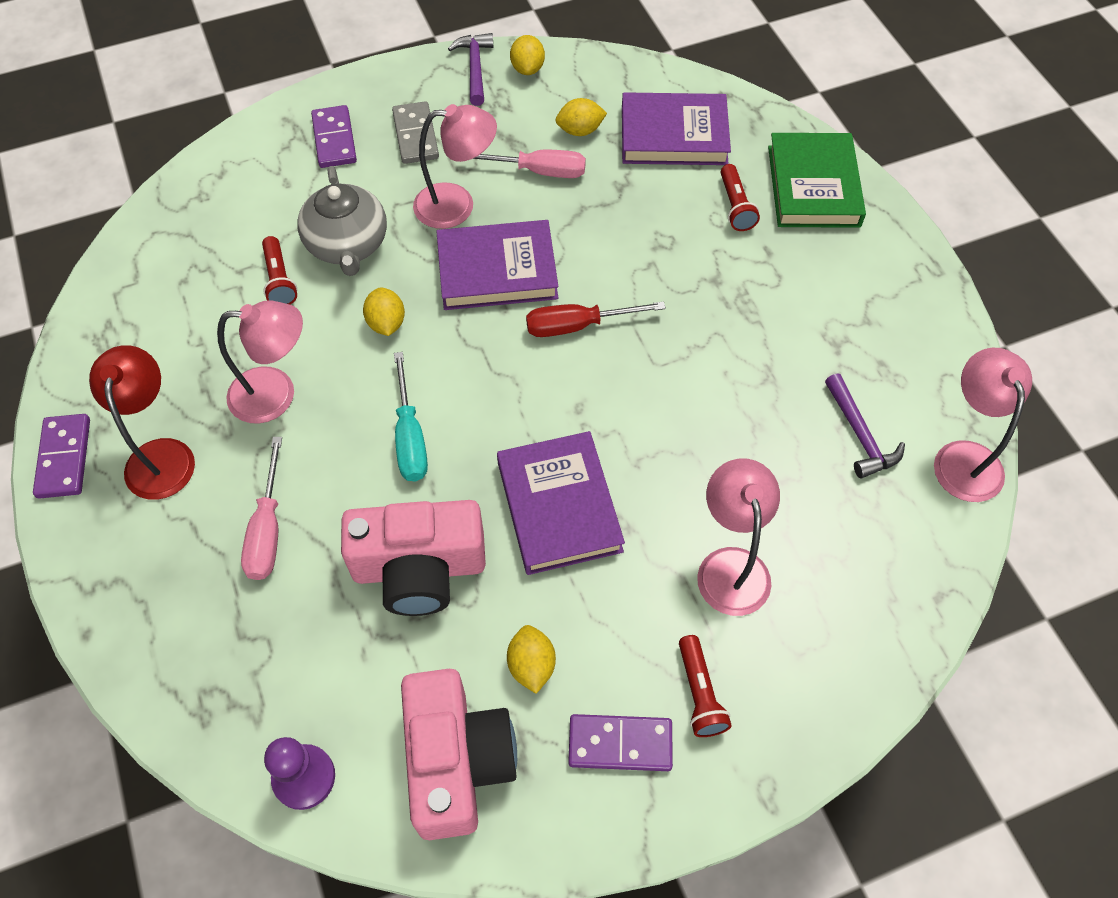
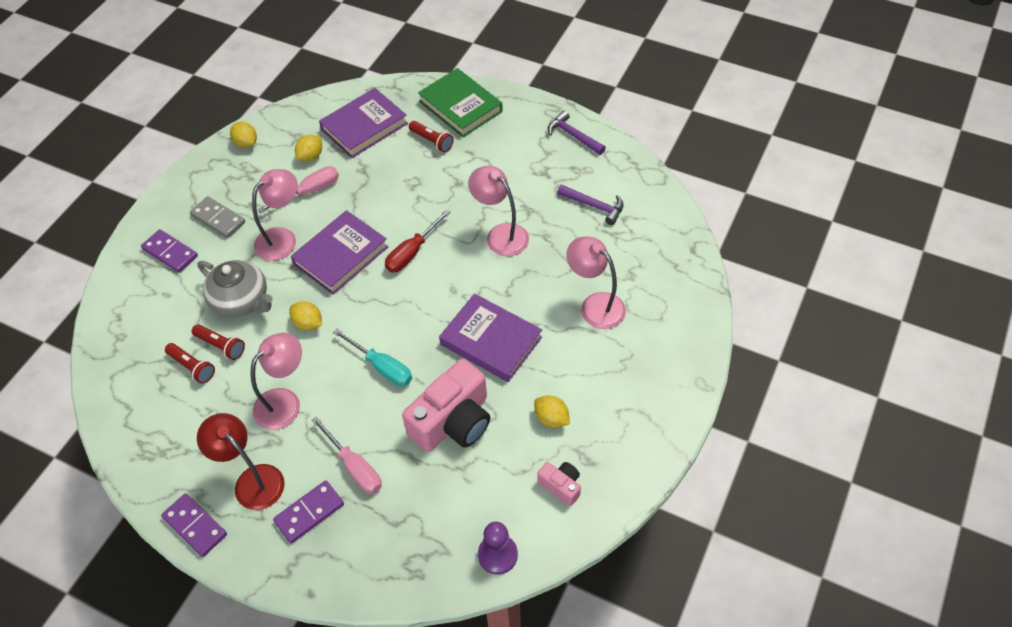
camera: 40 degrees left, 5 degrees down
pink camera [401,669,517,840] -> pink camera [537,462,581,506], size x0.48
purple hammer [448,33,494,106] -> purple hammer moved to [548,110,606,155]
purple domino [568,714,673,771] -> purple domino moved to [273,481,344,544]
red flashlight [679,635,732,737] -> red flashlight moved to [165,343,215,384]
pink lamp [934,348,1032,502] -> pink lamp moved to [468,166,529,256]

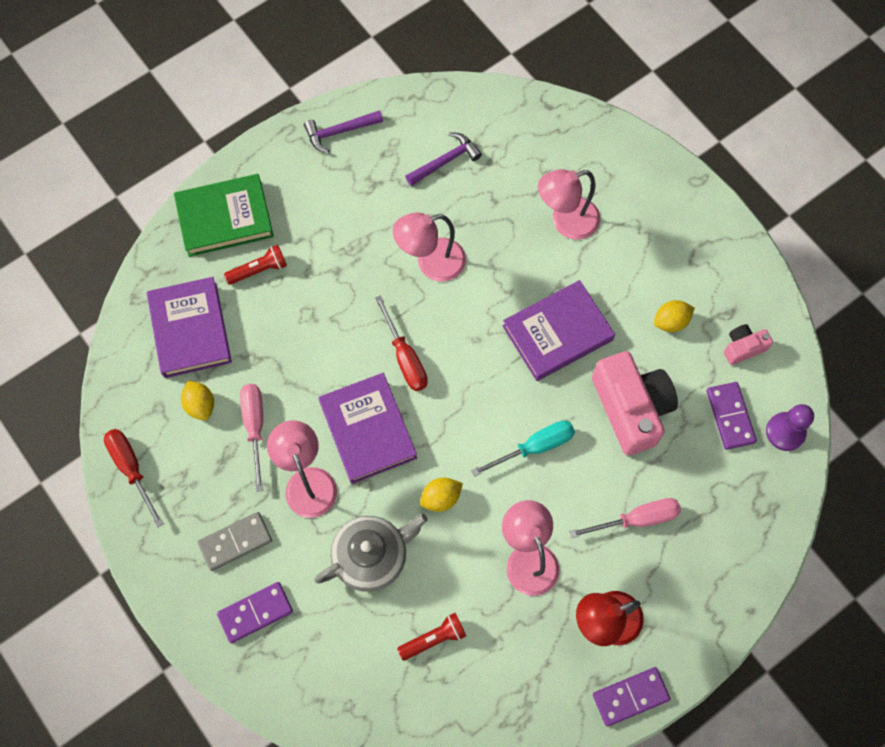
camera: 65 degrees left, 15 degrees up
red flashlight [192,324,245,360] -> none
yellow lemon [230,122,257,148] -> red screwdriver [104,429,164,528]
purple domino [273,481,344,544] -> purple domino moved to [707,382,757,450]

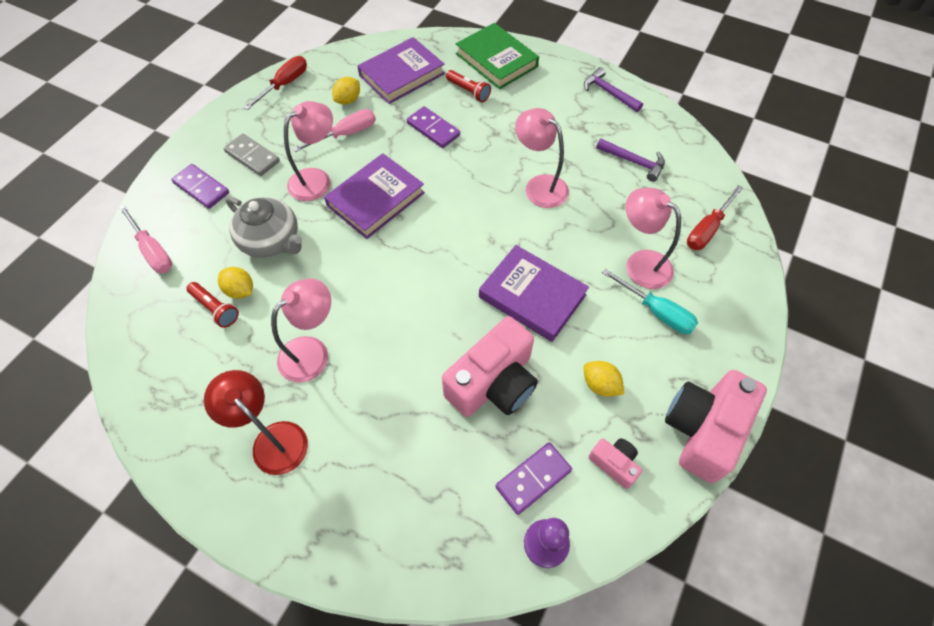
camera: 65 degrees right, 10 degrees down
red screwdriver [375,295,428,391] -> red screwdriver moved to [687,185,743,250]
yellow lemon [420,478,463,512] -> yellow lemon moved to [218,267,253,299]
turquoise screwdriver [471,420,575,477] -> turquoise screwdriver moved to [602,268,698,334]
pink screwdriver [569,498,681,538] -> pink screwdriver moved to [119,205,172,273]
purple domino [593,667,670,727] -> purple domino moved to [407,106,460,148]
none -> pink camera [665,370,767,483]

